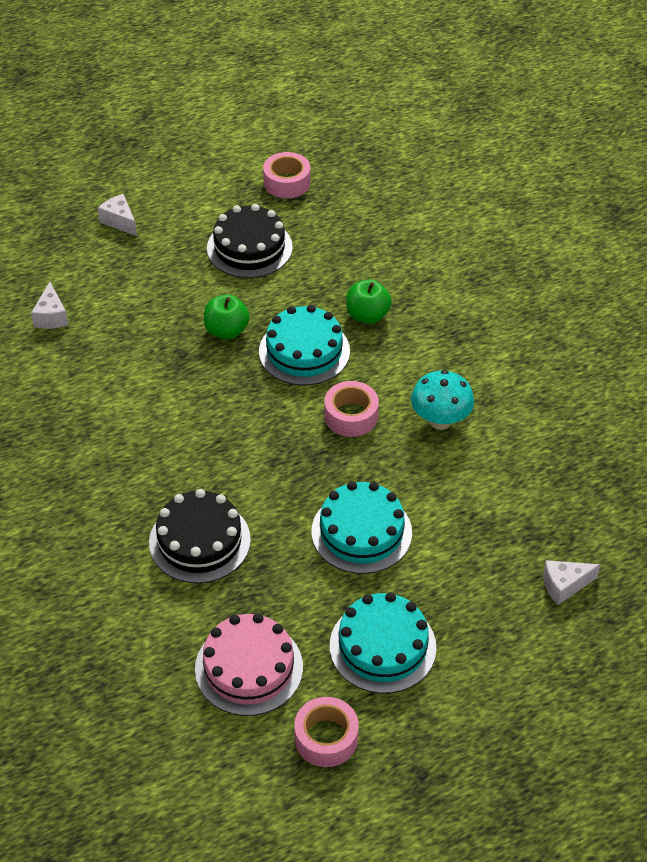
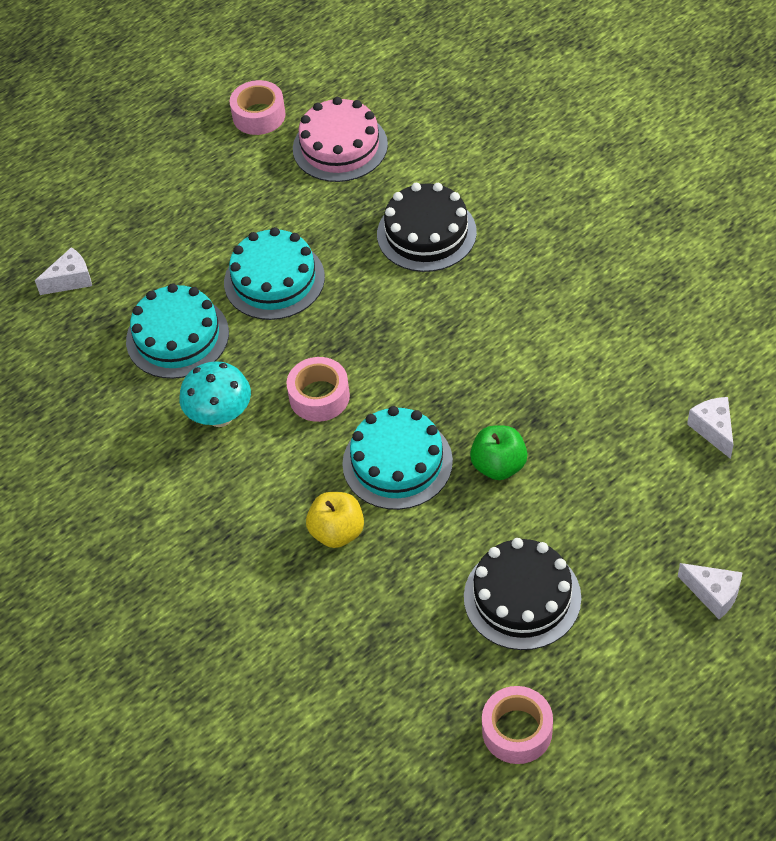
camera: 170 degrees right, 5 degrees up
turquoise cake [330,592,437,693] -> turquoise cake moved to [126,283,229,379]
green apple [346,279,392,324] -> yellow apple [306,492,364,548]

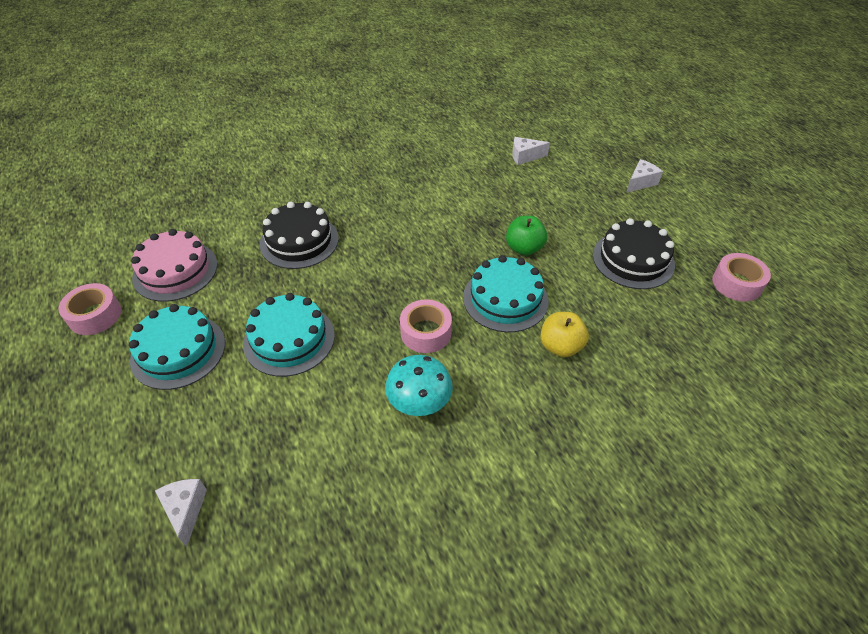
camera: 80 degrees left, 5 degrees down
turquoise cake [126,283,229,379] -> turquoise cake moved to [129,304,225,390]

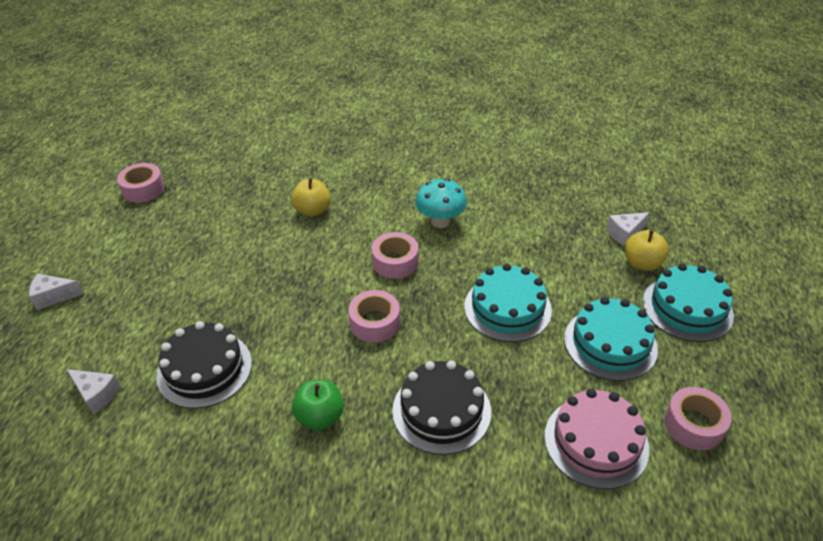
camera: 145 degrees left, 5 degrees down
white cheese [155,479,207,547] -> white cheese turned 45 degrees clockwise [607,212,650,246]
turquoise cake [463,255,549,332] -> turquoise cake moved to [643,263,734,342]
green apple [506,216,547,255] -> green apple moved to [292,380,344,430]
black cake [593,218,675,289] -> black cake moved to [156,321,252,409]
none -> pink tape [348,290,400,343]
none -> yellow apple [624,230,669,271]

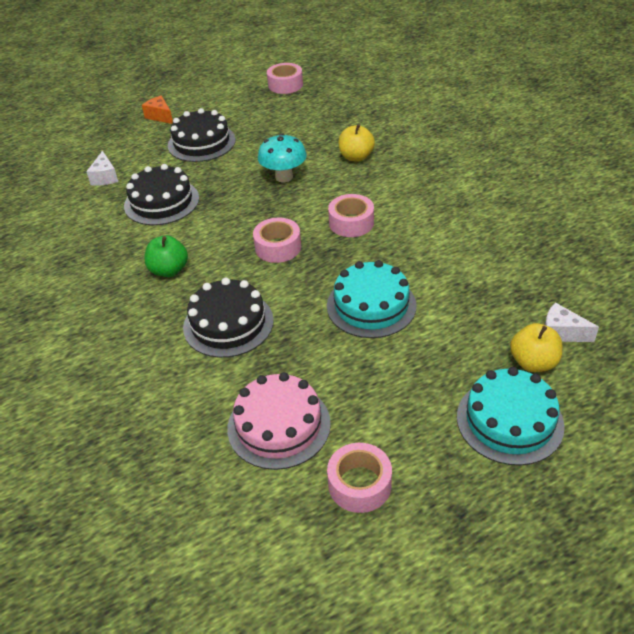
camera: 55 degrees right, 0 degrees up
white cheese [29,274,83,310] -> orange cheese [142,96,173,124]
turquoise mushroom [415,179,467,228] -> turquoise mushroom moved to [258,134,307,182]
turquoise cake [564,297,658,381] -> none
none -> black cake [168,108,236,162]

